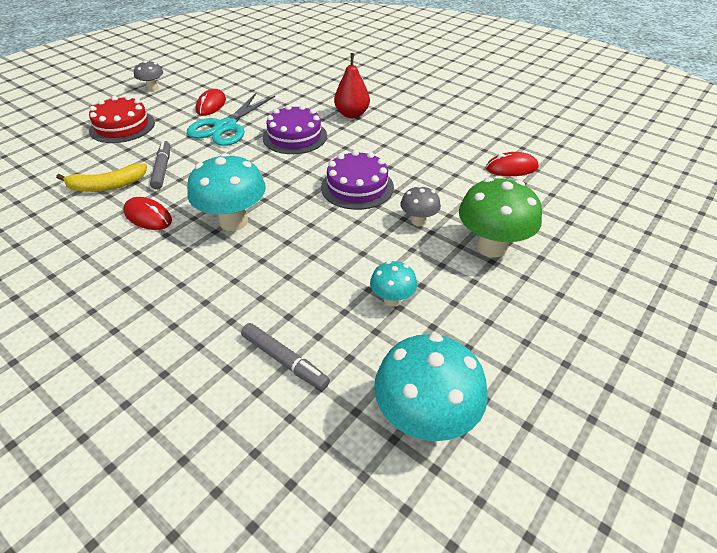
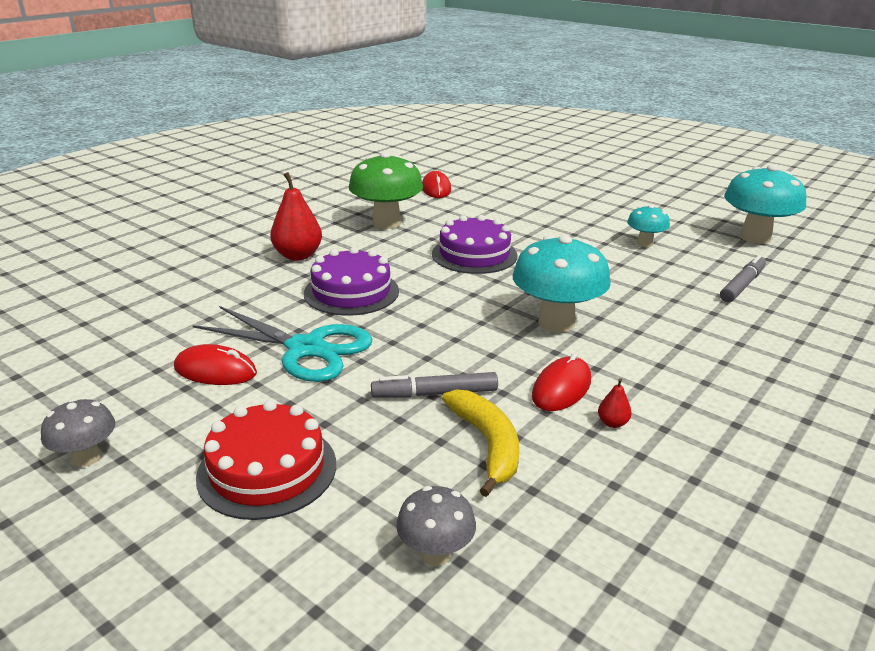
camera: 90 degrees left, 15 degrees down
grey mushroom [401,186,441,226] -> grey mushroom moved to [396,486,476,566]
green mushroom [459,177,542,257] -> green mushroom moved to [349,152,423,229]
none -> red pear [598,378,632,428]

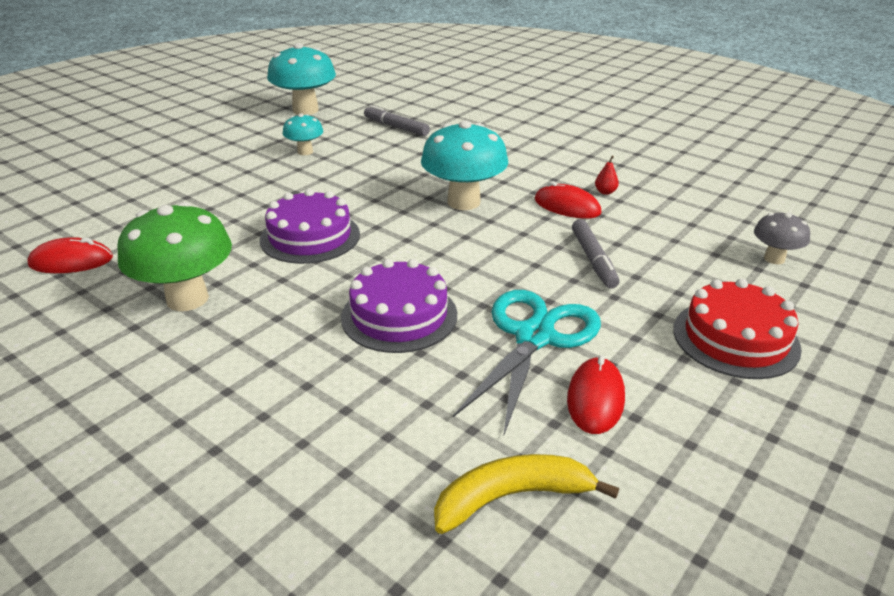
camera: 90 degrees left, 5 degrees up
grey mushroom [41,398,115,467] -> none
red pear [270,172,322,260] -> none
yellow banana [442,389,519,497] -> yellow banana moved to [434,454,619,534]

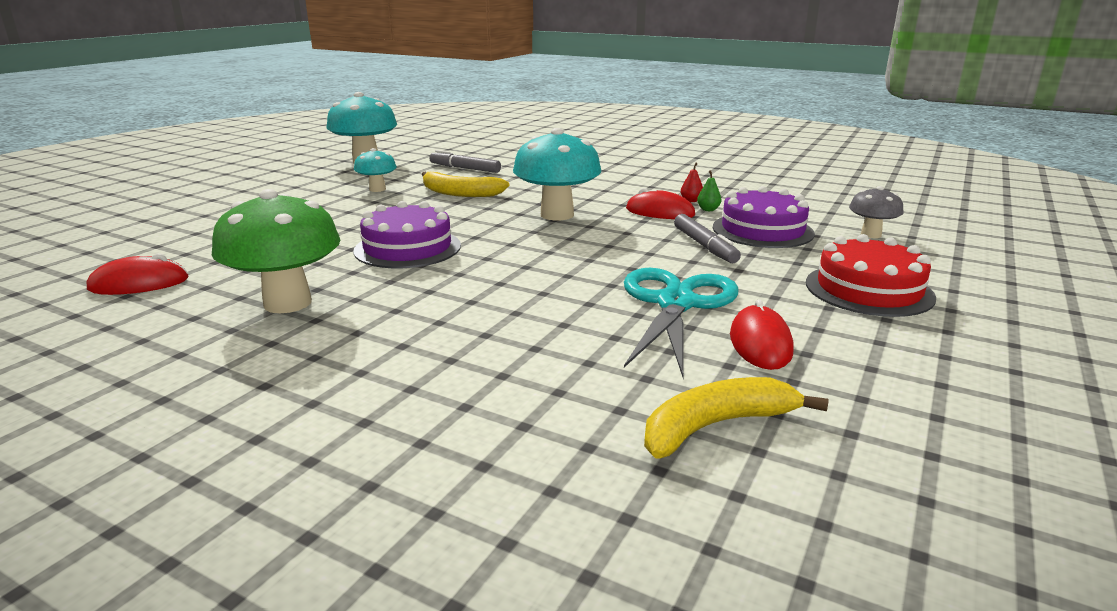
camera: 10 degrees left, 10 degrees down
purple cake [341,259,457,353] -> purple cake moved to [713,186,815,248]
none -> yellow banana [422,172,509,197]
none -> green pear [697,170,722,211]

